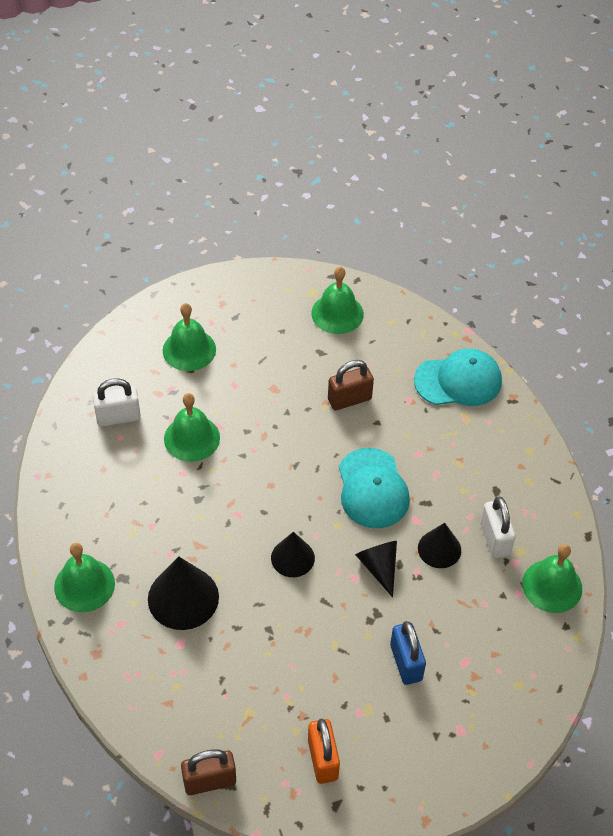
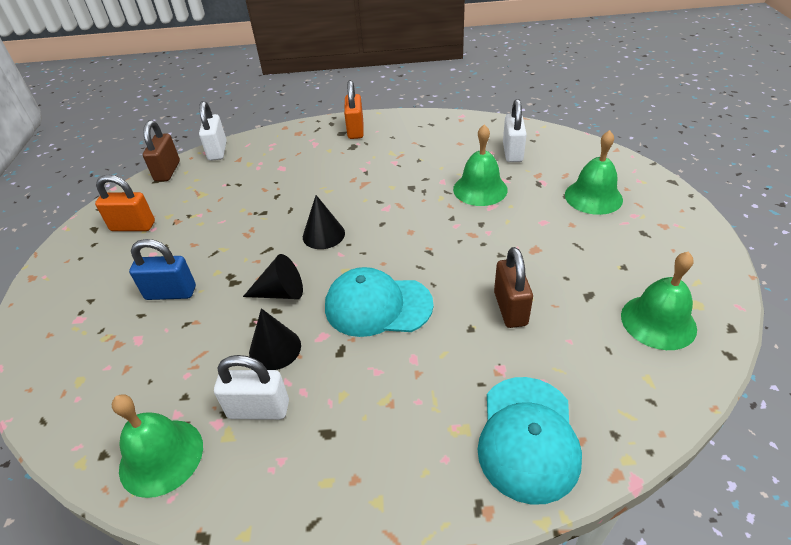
camera: 110 degrees right, 10 degrees down
green bell [54,543,115,612] -> orange padlock [344,80,364,139]
black cone [148,556,219,630] -> none
none -> white padlock [199,101,227,161]

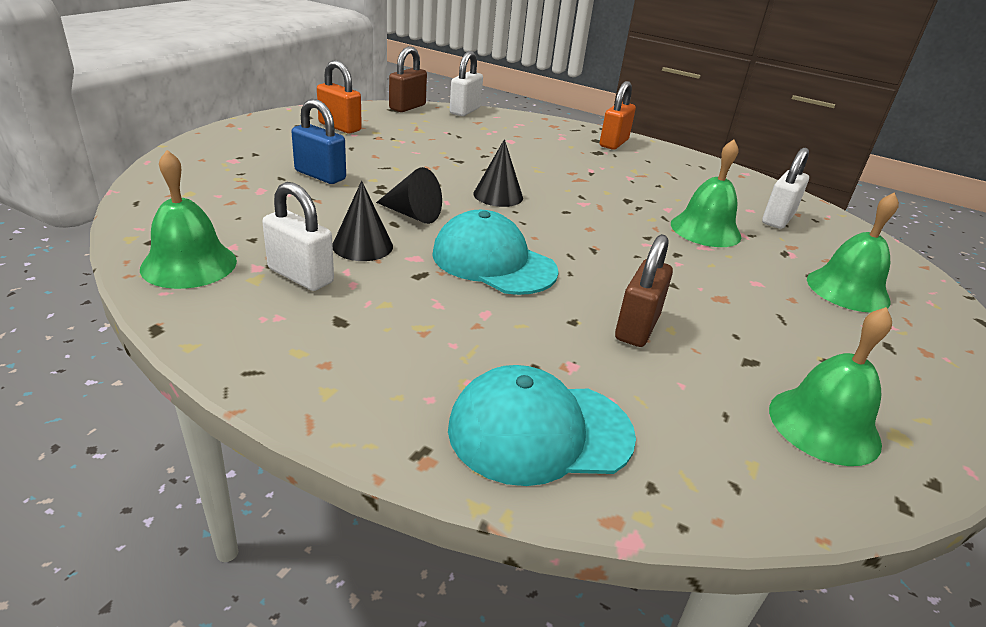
camera: 25 degrees right, 10 degrees down
turquoise cap [478,377,582,505] -> turquoise cap turned 45 degrees clockwise [448,365,636,486]

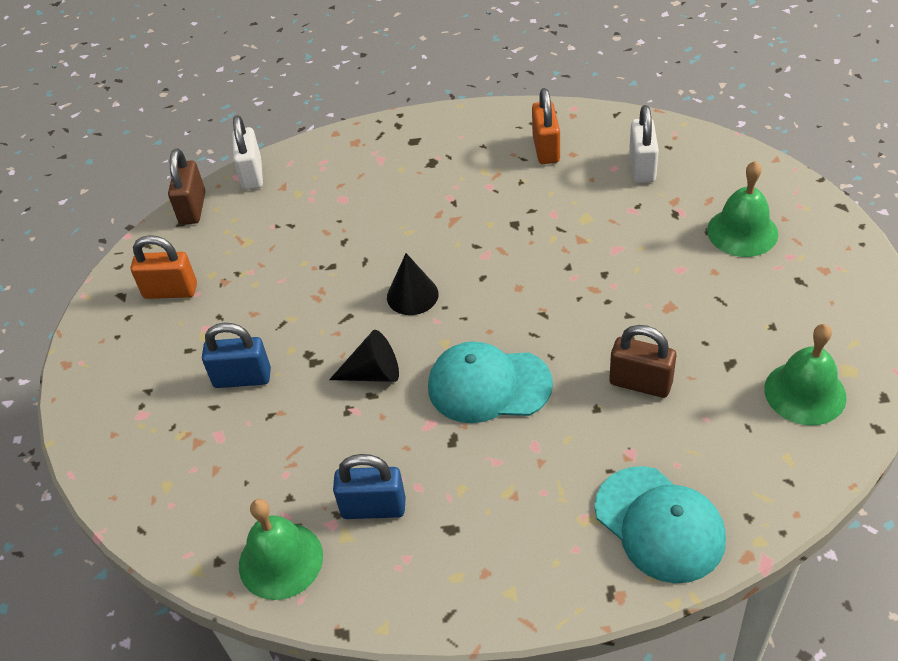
camera: 25 degrees left, 15 degrees up
white padlock [262,182,334,291] -> blue padlock [333,454,405,519]
black cone [333,181,393,261] -> none
turquoise cap [448,365,636,486] -> turquoise cap turned 90 degrees counterclockwise [595,466,726,583]
orange padlock [600,81,636,150] -> orange padlock moved to [532,88,560,164]
brown padlock [615,234,673,347] -> brown padlock turned 60 degrees counterclockwise [609,325,676,398]
green bell [671,139,741,247] -> none

